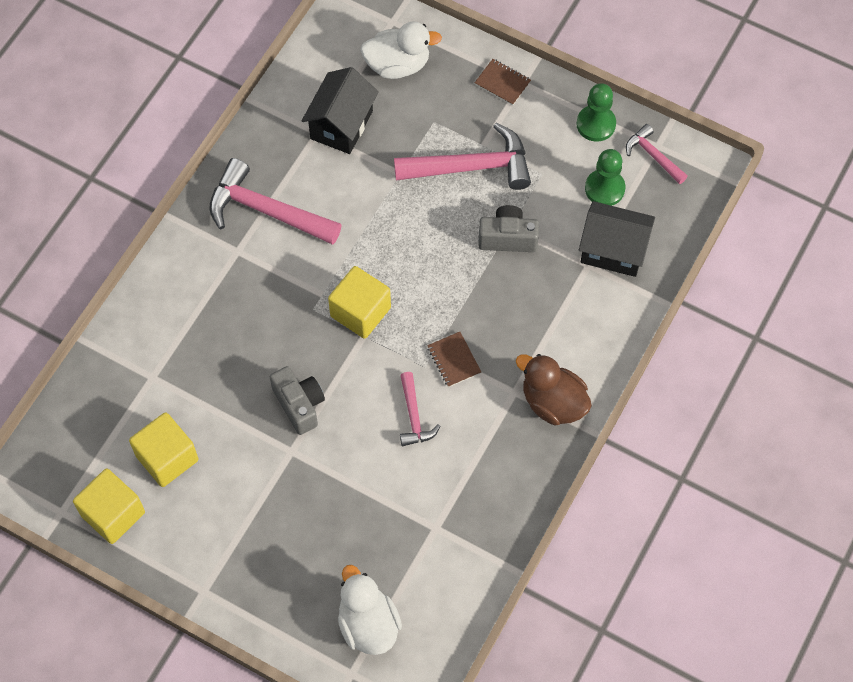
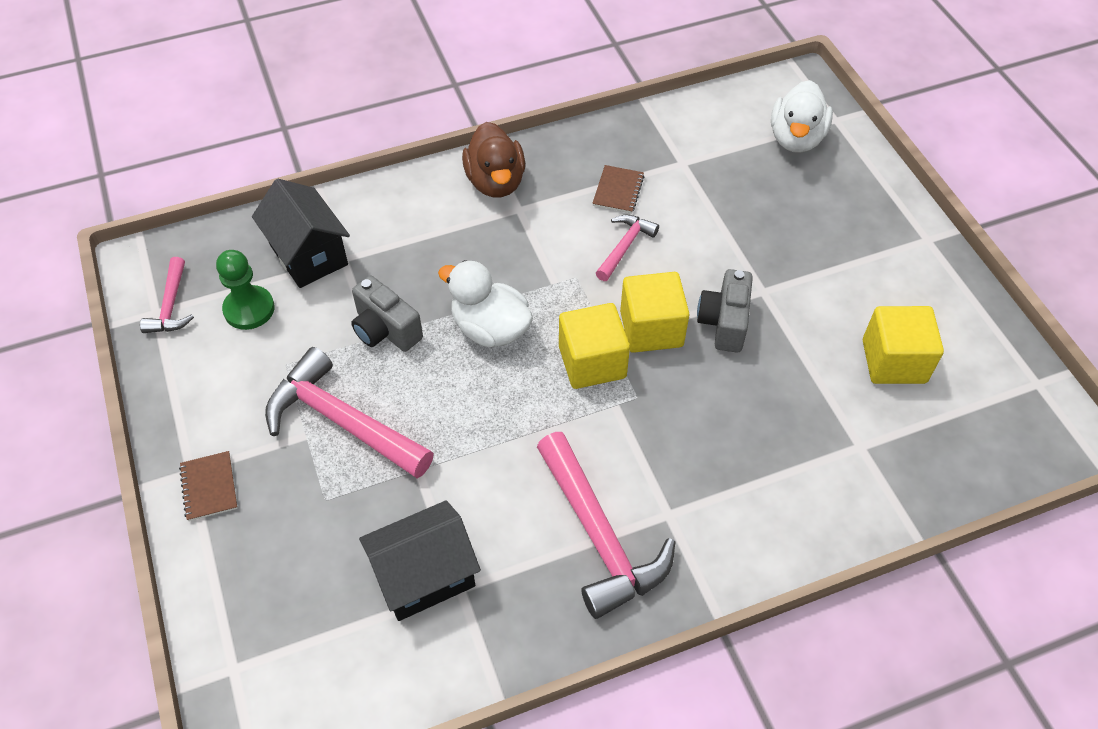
camera: 140 degrees left, 10 degrees down
yellow cube [73,469,145,544] -> yellow cube moved to [620,272,689,353]
white duck [360,22,442,79] -> white duck moved to [438,260,533,348]
brown notebook [427,332,481,387] -> brown notebook moved to [592,165,644,213]
green pawn [576,83,616,142] -> none

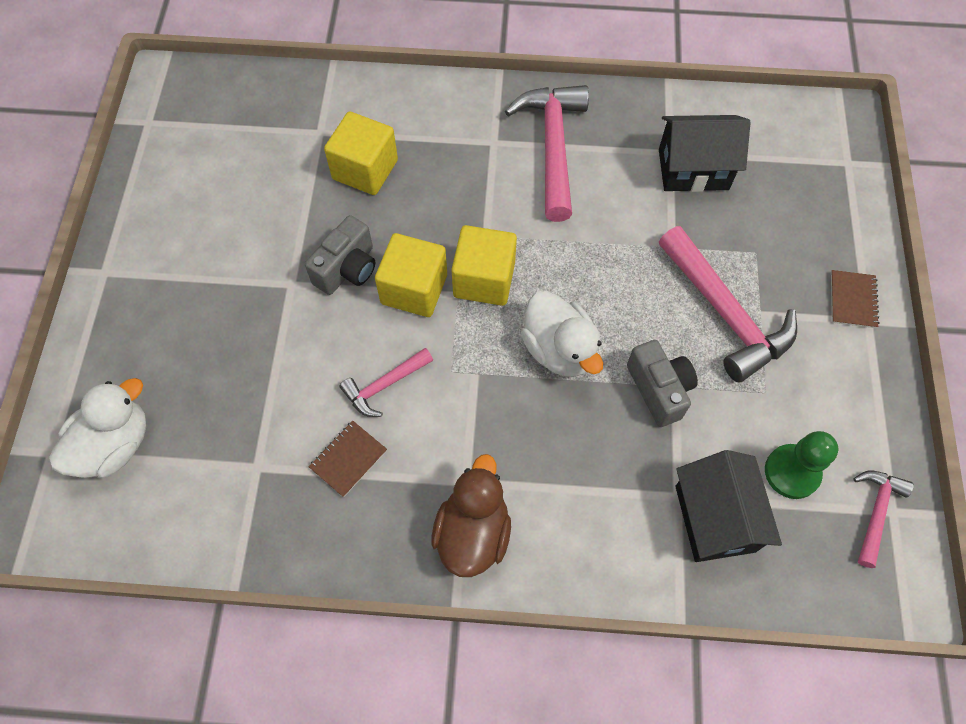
camera: 155 degrees left, 10 degrees up
yellow cube [863,306,944,384] -> yellow cube moved to [324,111,398,195]

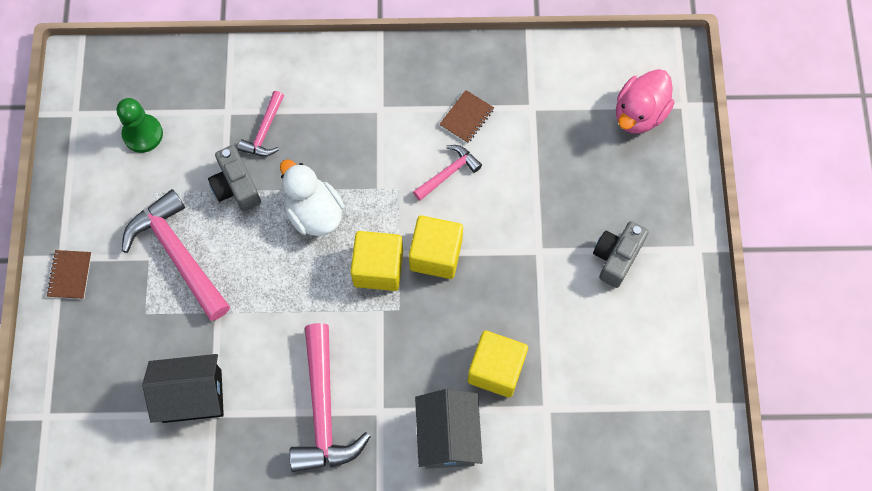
camera: 175 degrees right, 5 degrees up
white duck [49,378,146,478] -> pink duck [616,69,675,134]
grey camera [305,215,375,295] -> grey camera moved to [593,221,649,288]
brown duck [432,454,511,577] -> none
black house [675,450,782,562] -> none
pink hammer [854,471,914,568] -> pink hammer moved to [238,91,284,156]
none -> grey house [415,389,483,469]

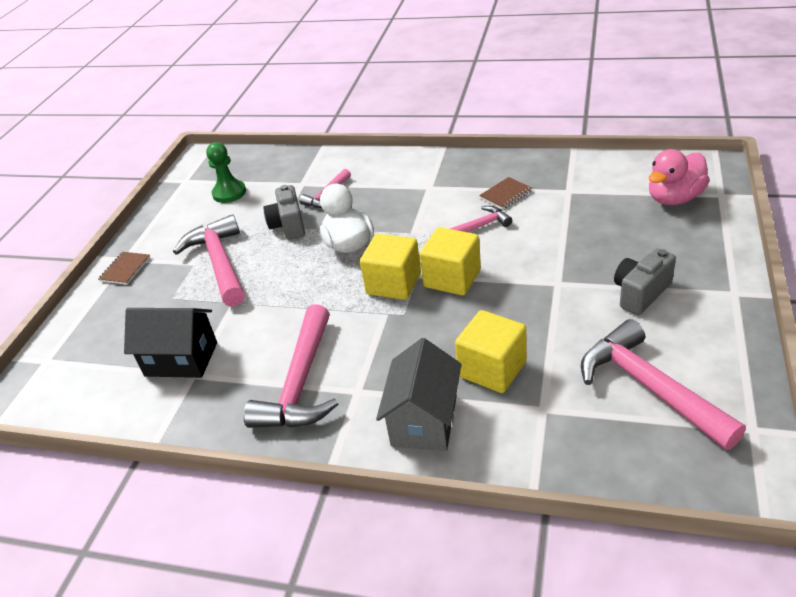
camera: 20 degrees right, 30 degrees down
none -> pink hammer [581,319,746,450]

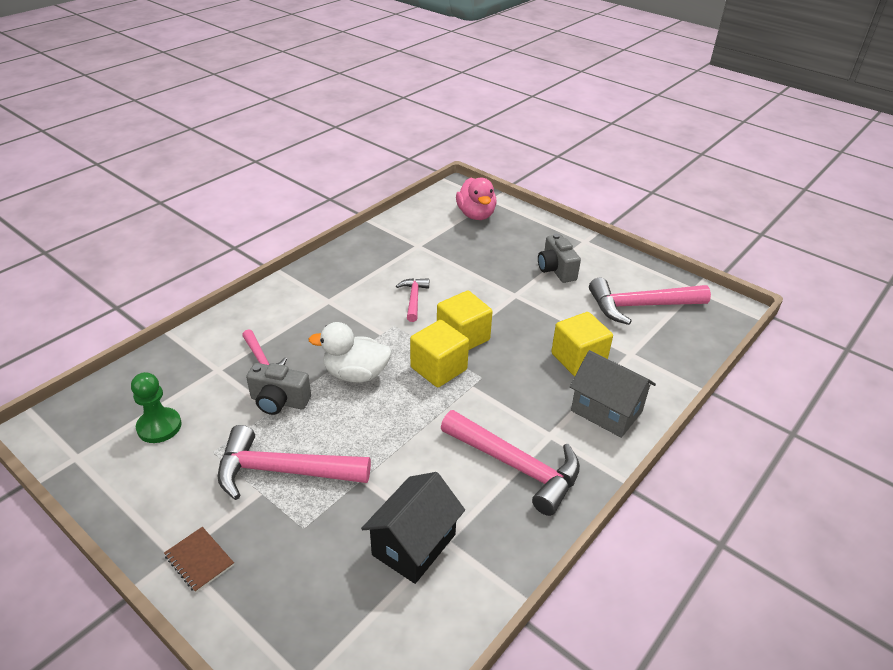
camera: 70 degrees left, 0 degrees up
brown notebook [479,177,532,209] -> none

